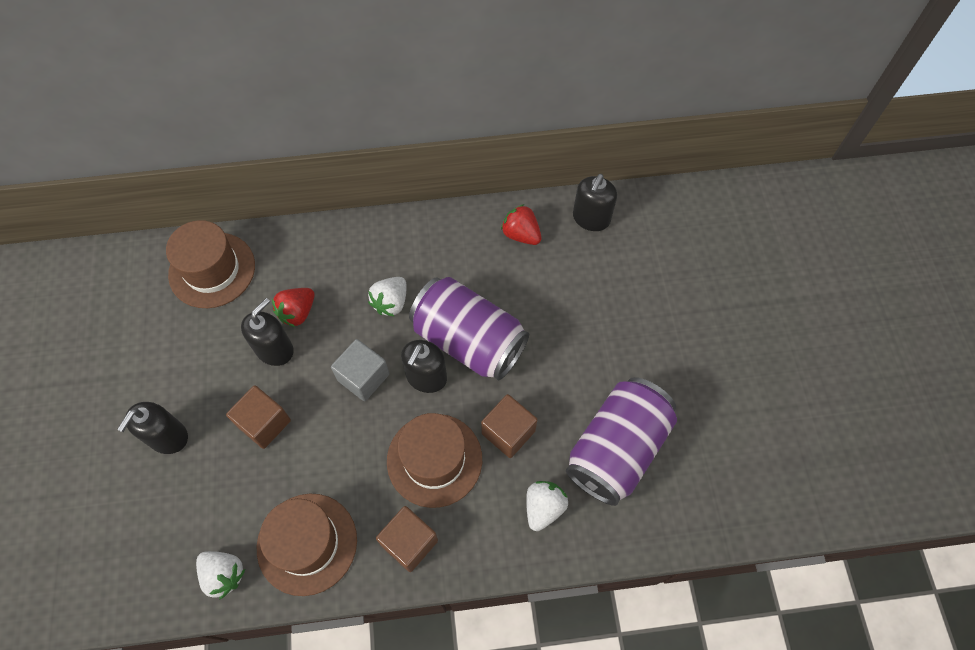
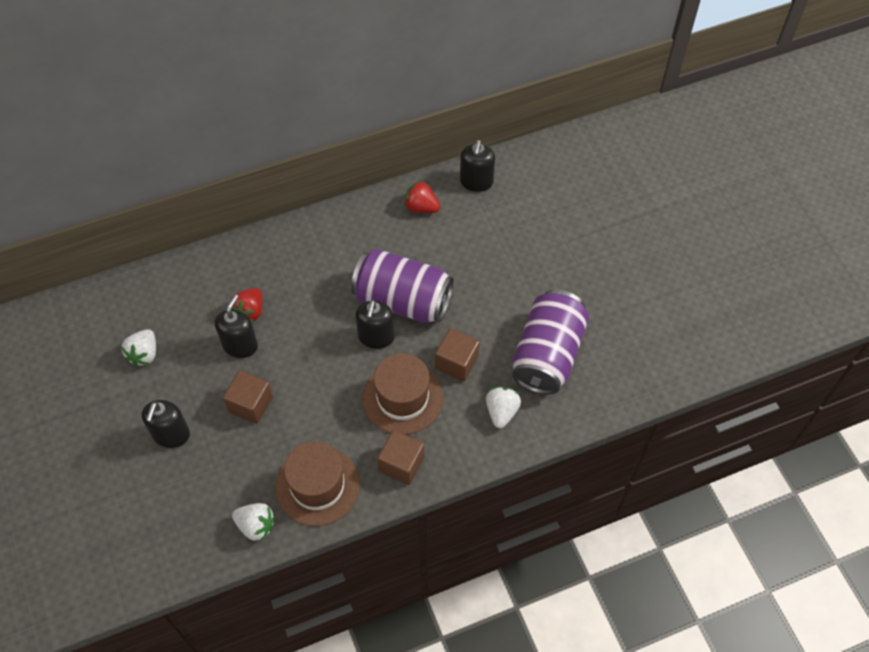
camera: 15 degrees left, 5 degrees down
brown hat [166,220,255,308] -> none
grey cube [331,339,389,401] -> none
white strawberry [368,277,407,317] -> white strawberry moved to [121,329,156,366]

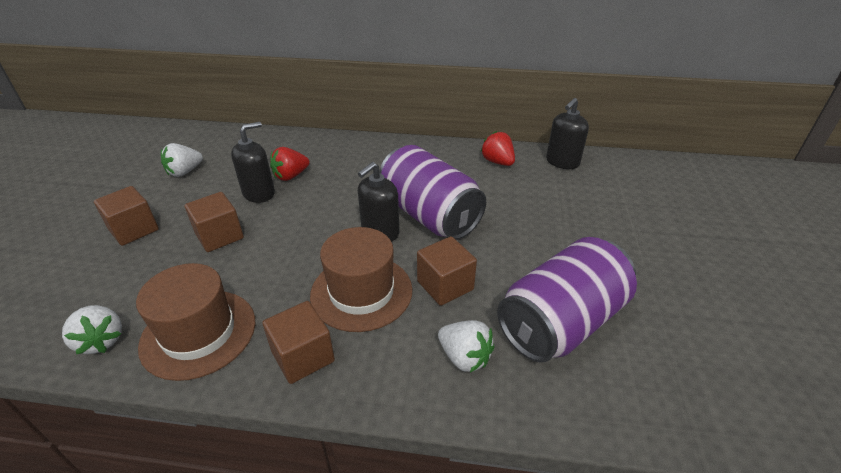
camera: 30 degrees right, 20 degrees down
black soap dispenser [142,400,190,448] -> brown cube [94,186,159,246]
white strawberry [486,387,521,428] -> white strawberry turned 90 degrees clockwise [438,320,495,373]

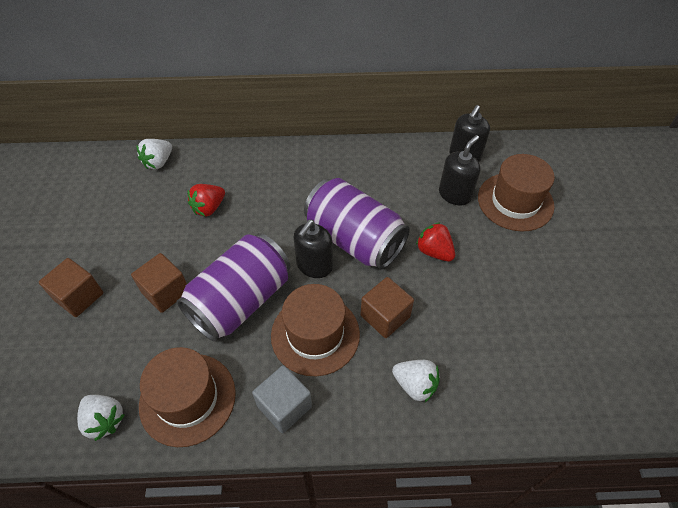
camera: 10 degrees left, 15 degrees up
white strawberry [161,143,203,177] -> white strawberry moved to [136,139,172,169]
black soap dispenser [231,122,275,203] -> black soap dispenser moved to [439,135,481,205]
brown cube [262,301,335,384] -> grey cube [252,365,312,434]
red strawberry [481,131,515,166] -> red strawberry moved to [416,222,455,262]
purple can [497,237,637,363] -> purple can moved to [176,233,290,342]
none -> brown hat [478,154,555,231]

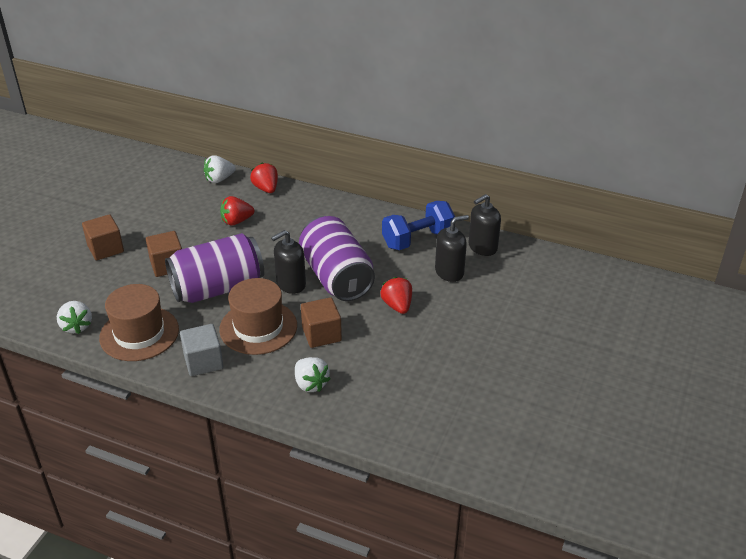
camera: 25 degrees right, 15 degrees down
brown hat [478,154,555,231] -> none
none -> red strawberry [250,163,278,193]
none -> blue dumbbell [382,201,455,250]

